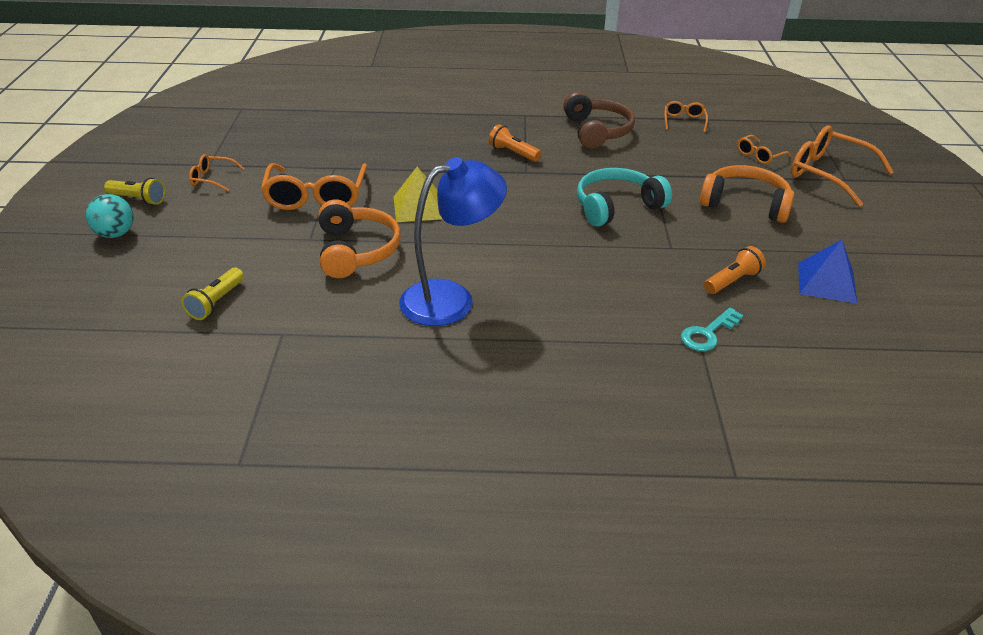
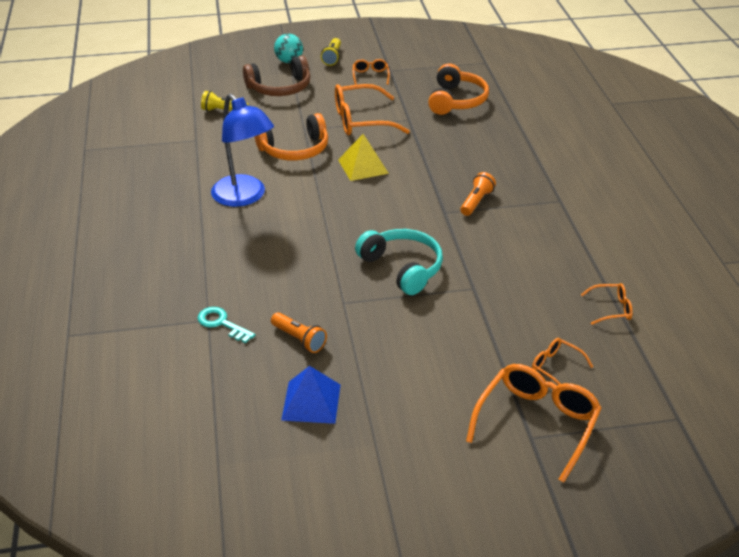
camera: 80 degrees right, 0 degrees up
brown headphones [563,91,635,149] -> brown headphones moved to [243,55,310,96]
orange headphones [700,165,794,223] -> orange headphones moved to [428,64,489,115]

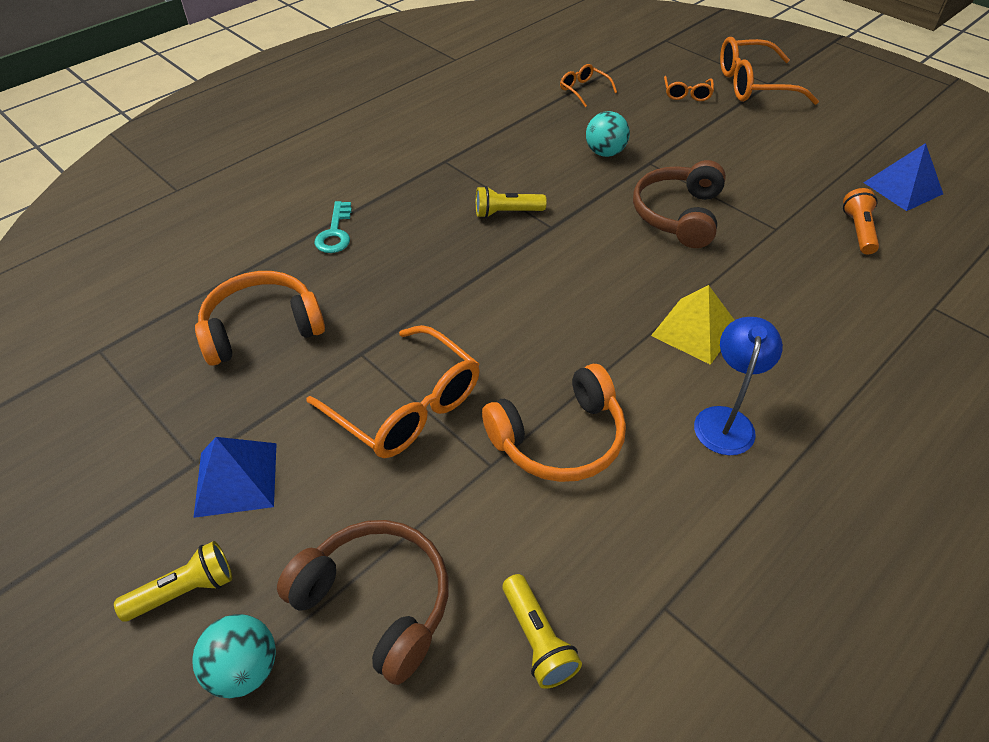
camera: 125 degrees left, 10 degrees up
turquoise key [197,307,256,343] -> turquoise key moved to [314,201,352,253]
blue lamp [211,94,274,207] -> blue lamp [694,317,783,455], size x0.64
orange headphones [254,113,328,161] -> orange headphones turned 120 degrees clockwise [482,364,626,482]
yellow pyramid [338,134,389,181] -> yellow pyramid moved to [651,285,735,365]
orange glasses [353,59,390,85] -> blue pyramid [193,437,277,518]
turquoise headphones [355,229,443,295] -> brown headphones [633,160,726,248]
orange flashlight [460,172,496,216] -> yellow flashlight [476,186,547,218]
none -> turquoise ball [586,111,630,157]

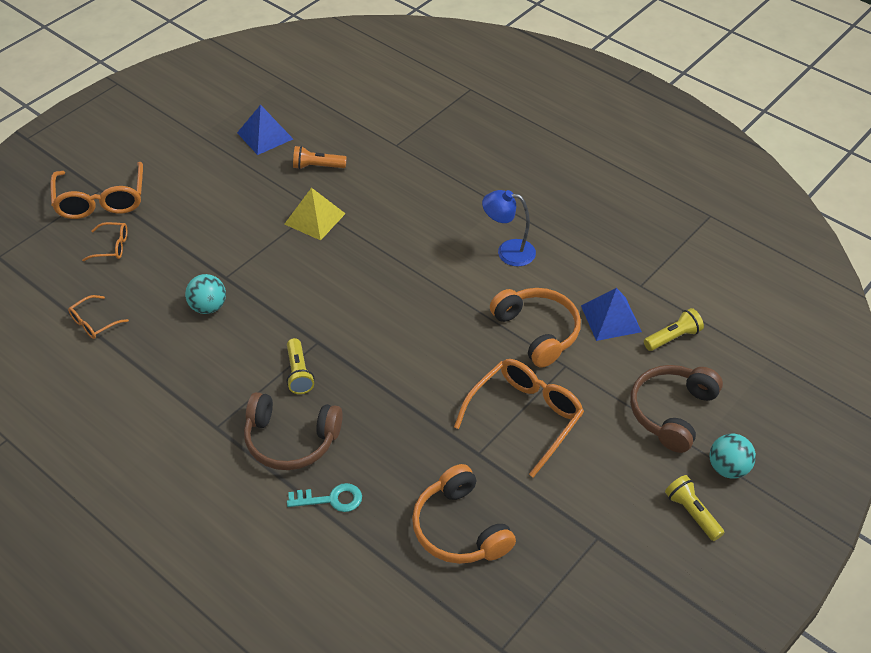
camera: 95 degrees left, 0 degrees up
blue pyramid [193,437,277,518] -> blue pyramid moved to [581,288,642,341]
brown headphones [633,160,726,248] -> brown headphones moved to [244,392,343,470]
yellow pyramid [651,285,735,365] -> yellow pyramid moved to [285,188,346,241]

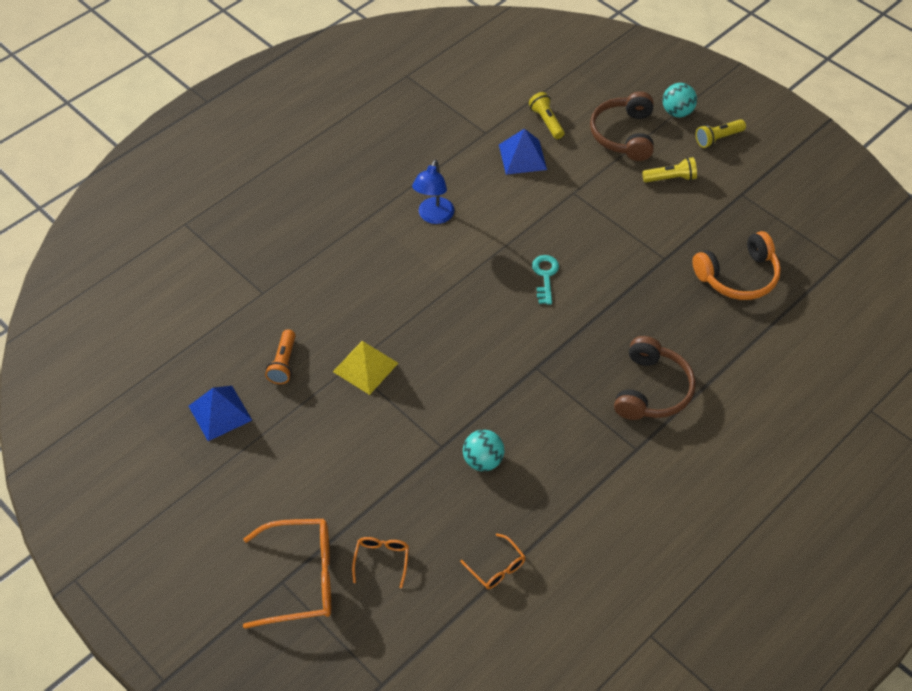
camera: 85 degrees left, 5 degrees up
yellow flashlight [286,338,314,394] -> yellow flashlight moved to [642,157,697,182]
turquoise key [287,483,362,512] -> turquoise key moved to [532,255,559,305]
orange glasses [454,359,584,477] -> none
orange headphones [490,288,581,368] -> none
brown headphones [630,365,723,453] -> brown headphones turned 60 degrees clockwise [590,91,654,161]

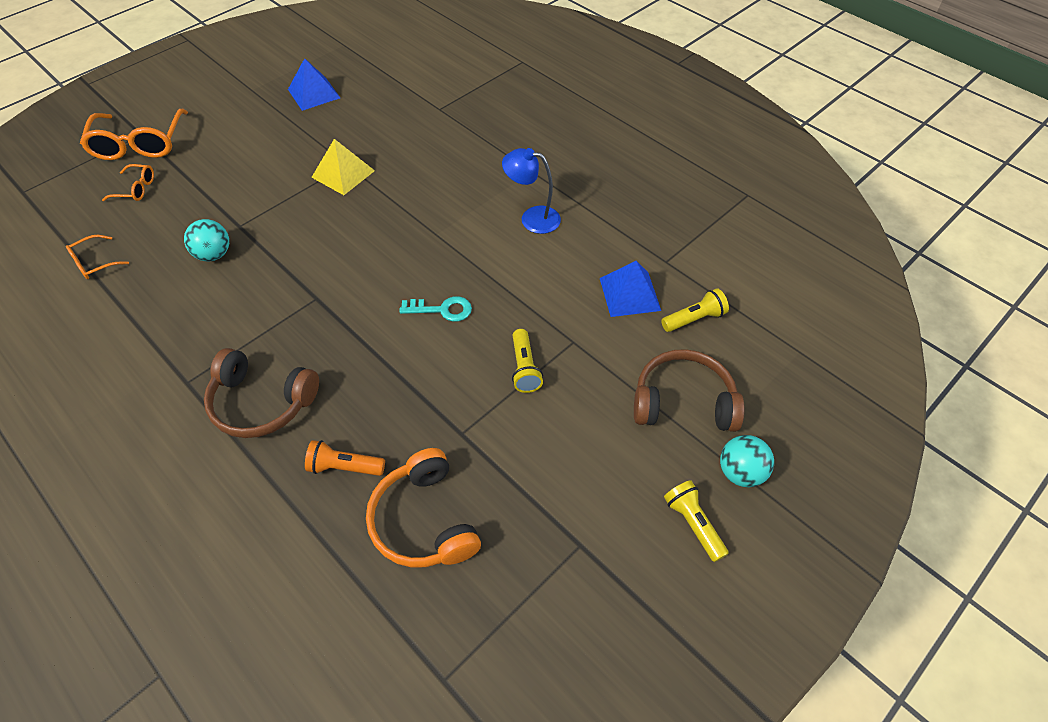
camera: 90 degrees right, 0 degrees up
orange flashlight [265,329,296,384] -> orange flashlight moved to [305,440,385,476]
yellow flashlight [642,157,697,182] -> yellow flashlight moved to [512,329,543,393]

